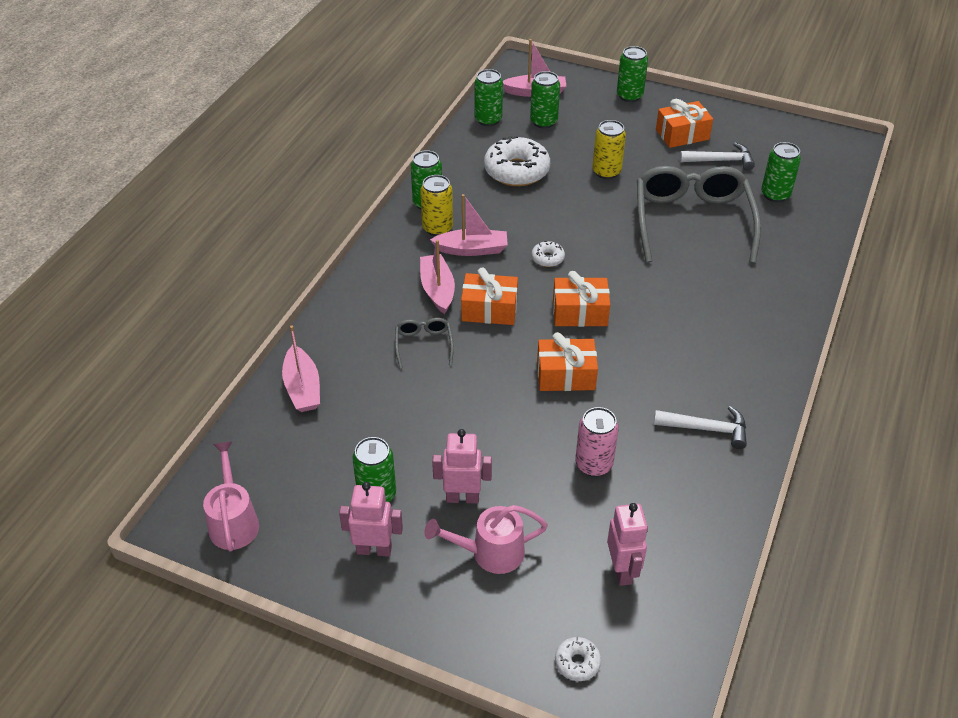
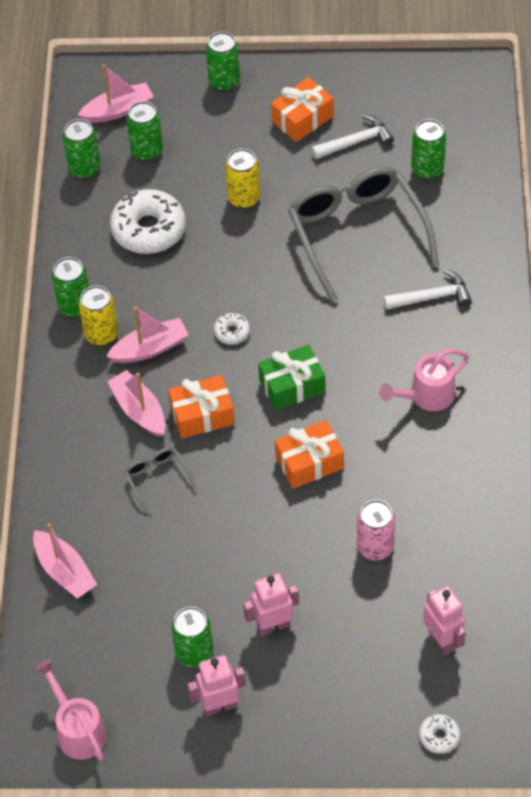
camera: 20 degrees left, 10 degrees up
pink watering can [424,505,548,574] -> pink watering can moved to [379,349,469,411]
orange gift [553,271,610,327] -> green gift [258,345,325,411]
white hammer [654,406,747,449] -> white hammer moved to [383,269,472,310]

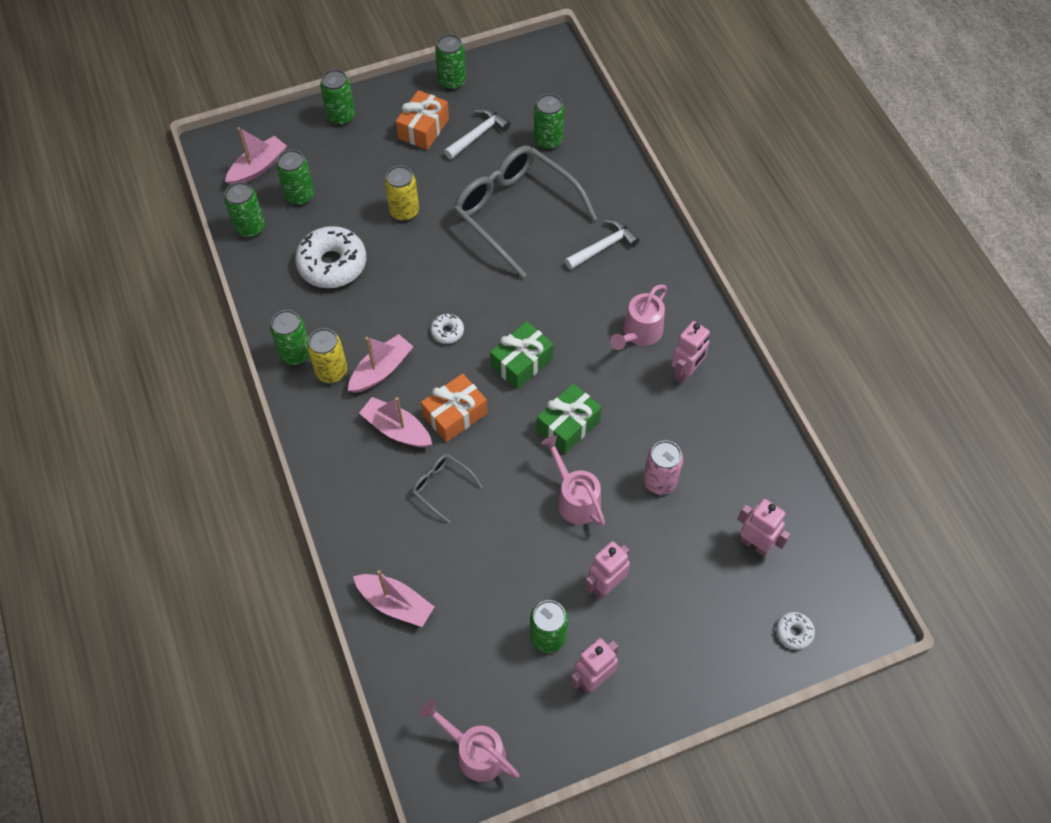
camera: 25 degrees left, 5 degrees up
orange gift [275,420,344,489] -> green gift [537,384,602,454]
none -> green can [435,34,466,90]
none -> pink watering can [541,435,605,526]
none -> pink robot [671,321,710,384]

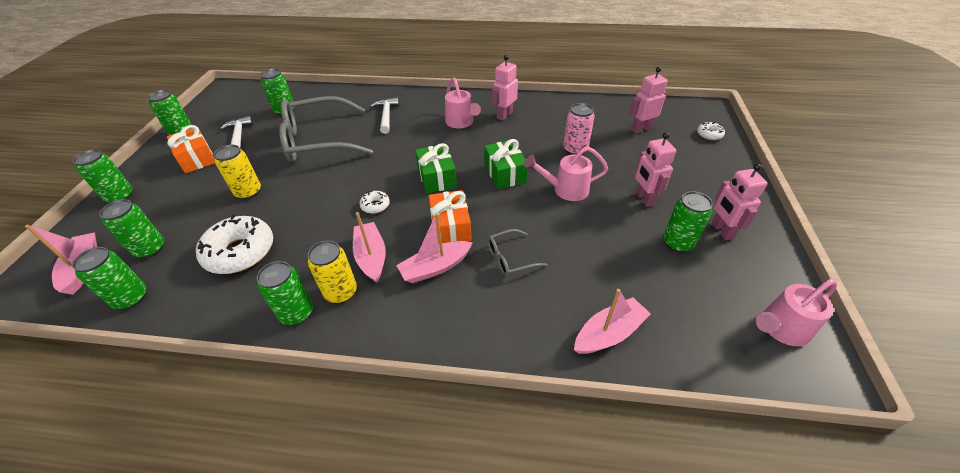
camera: 60 degrees left, 15 degrees down
pink robot [671,321,710,384] -> pink robot turned 120 degrees counterclockwise [492,55,518,121]

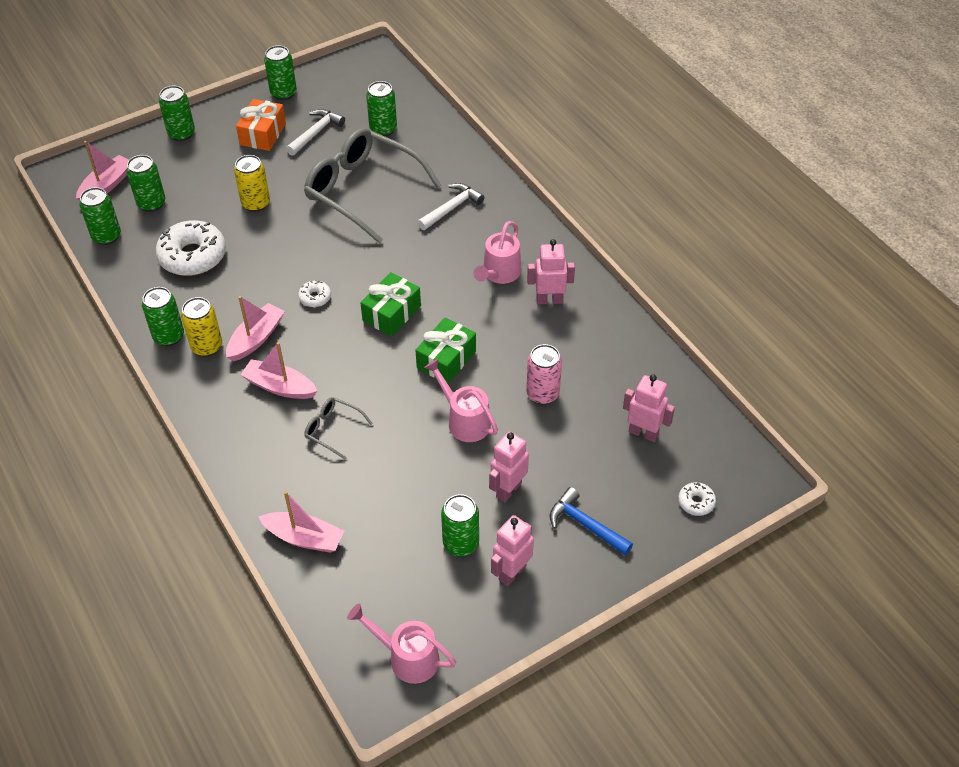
camera: 50 degrees right, 5 degrees up
orange gift [429,190,472,244] -> none
none -> blue hammer [550,487,633,555]

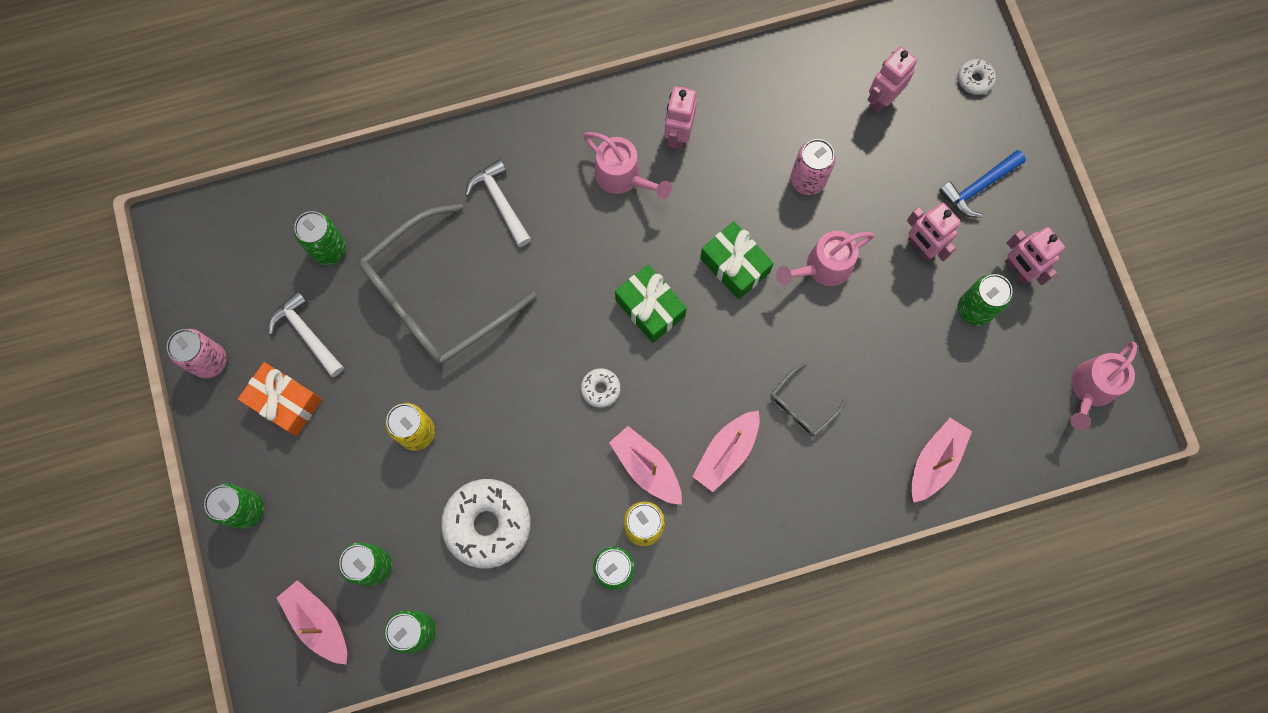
camera: 75 degrees left, 25 degrees up
green can [264,45,297,100] -> pink can [167,329,227,379]

